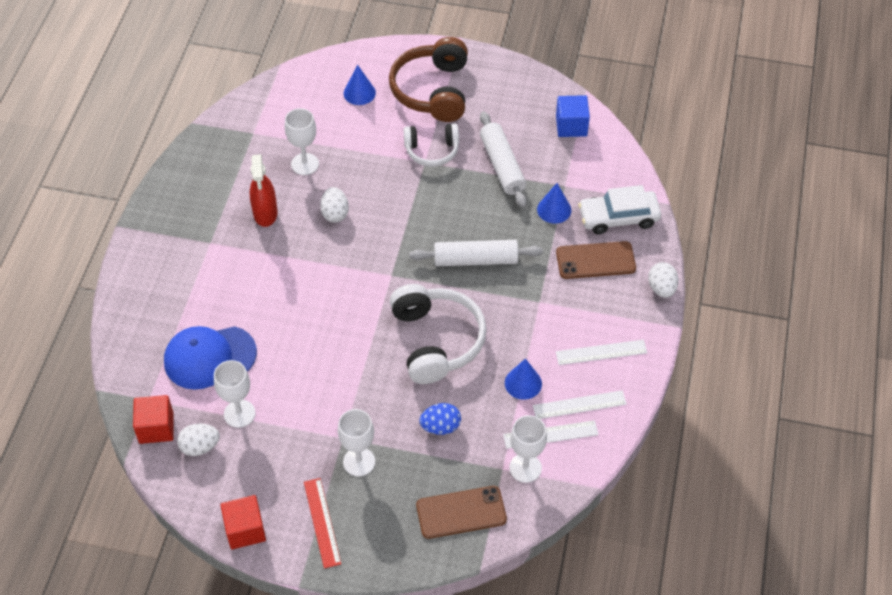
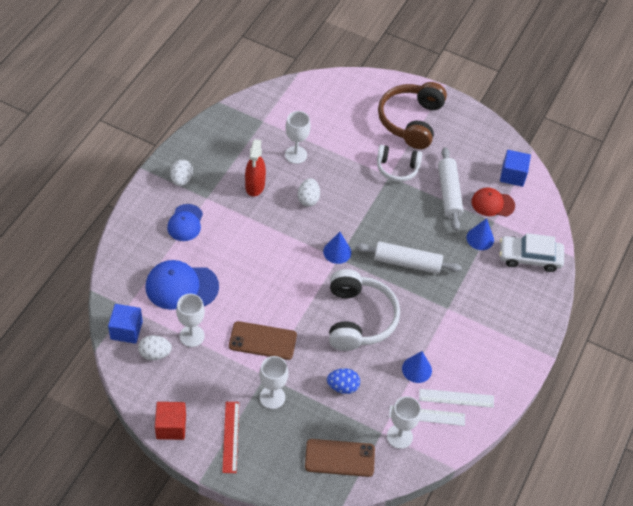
camera: 10 degrees right, 0 degrees up
red cube [133,395,174,444] -> blue cube [108,304,143,344]
blue cone [344,65,376,105] -> blue cone moved to [323,232,351,264]
brown phone [556,241,636,279] -> brown phone moved to [229,321,297,360]
white ruler [556,340,647,365] -> none
white egg [648,262,679,298] -> white egg moved to [170,160,193,186]
none -> blue cap [167,204,203,241]
none -> red cap [471,188,515,217]

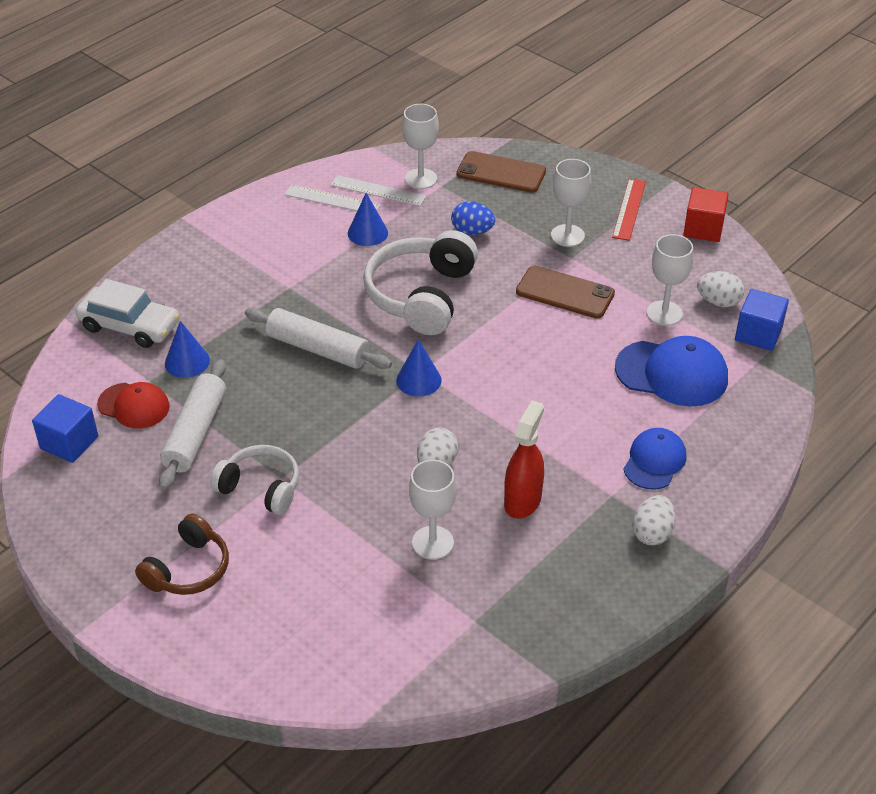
camera: 160 degrees left, 10 degrees down
brown headphones [378,82,447,149] -> brown headphones [135,514,229,595], size x0.61

